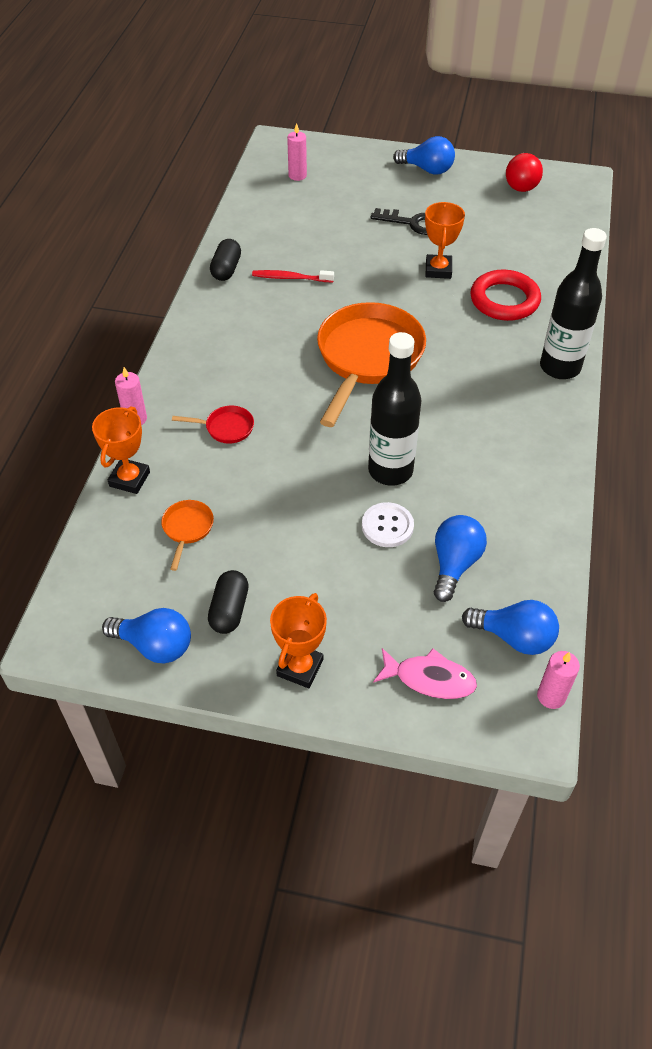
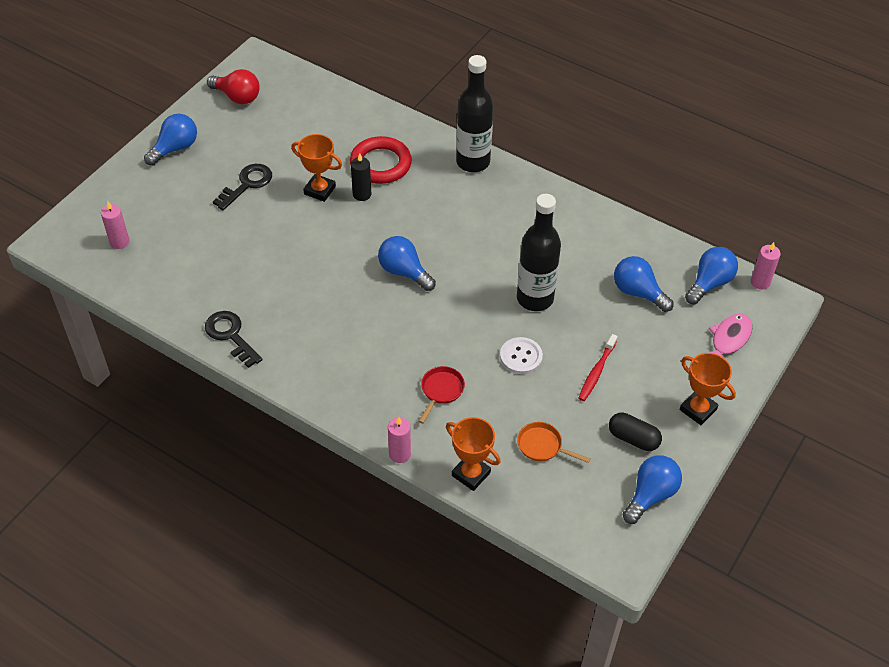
camera: 70 degrees left, 0 degrees up
black capsule [210,239,241,281] -> black key [205,311,263,368]
red toothbrush [252,270,334,282] -> red toothbrush moved to [578,334,618,401]
orange pan [317,302,426,427] -> blue light bulb [378,236,436,291]
white button [362,502,414,547] -> white button moved to [500,337,543,374]
none -> black candle [351,153,371,201]

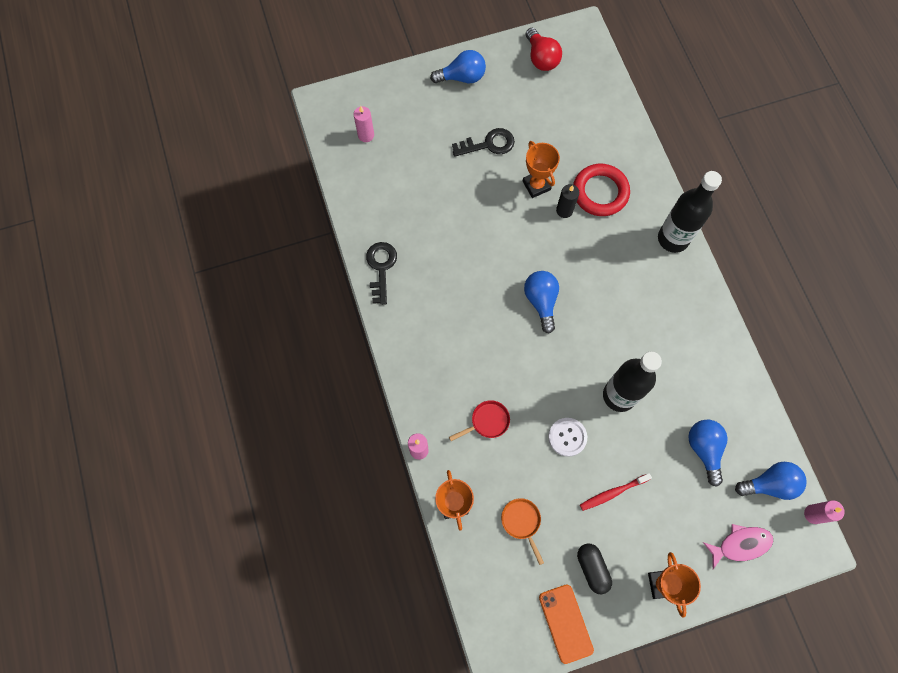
camera: 40 degrees right, 20 degrees up
blue light bulb [622,455,682,524] -> orange phone [539,585,594,664]

